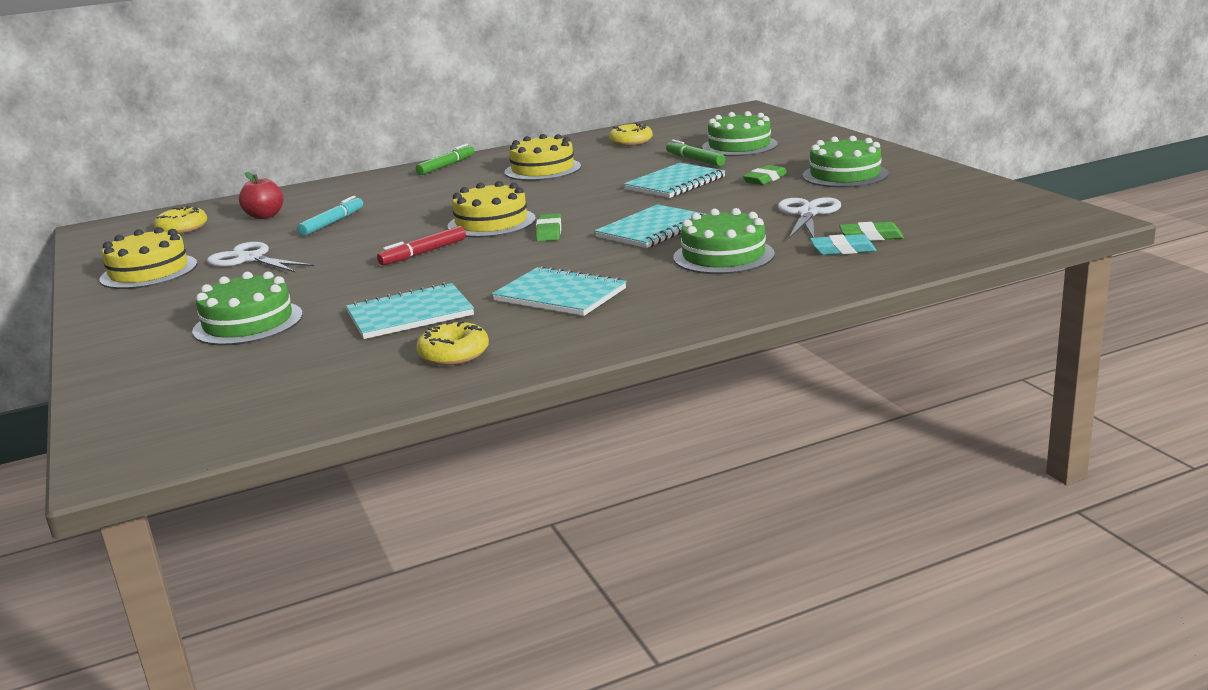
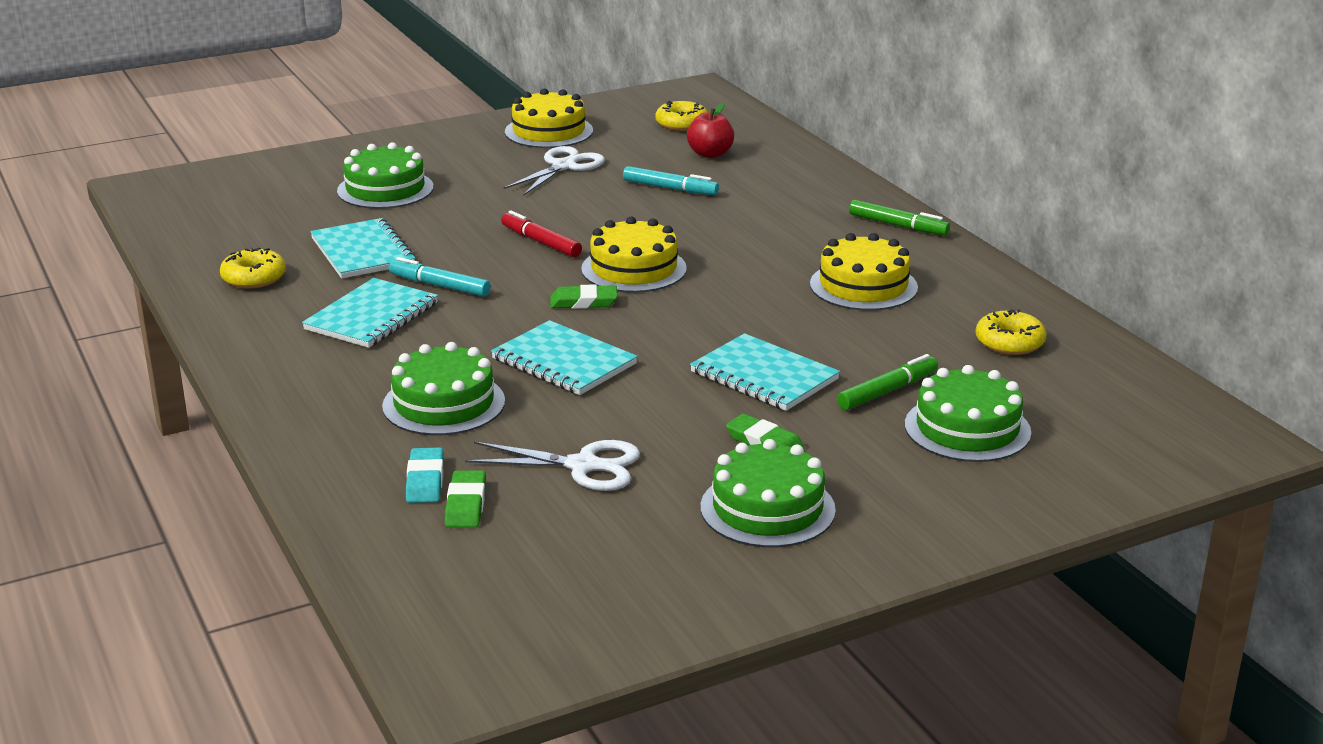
camera: 85 degrees right, 5 degrees up
none -> turquoise marker [389,257,491,297]

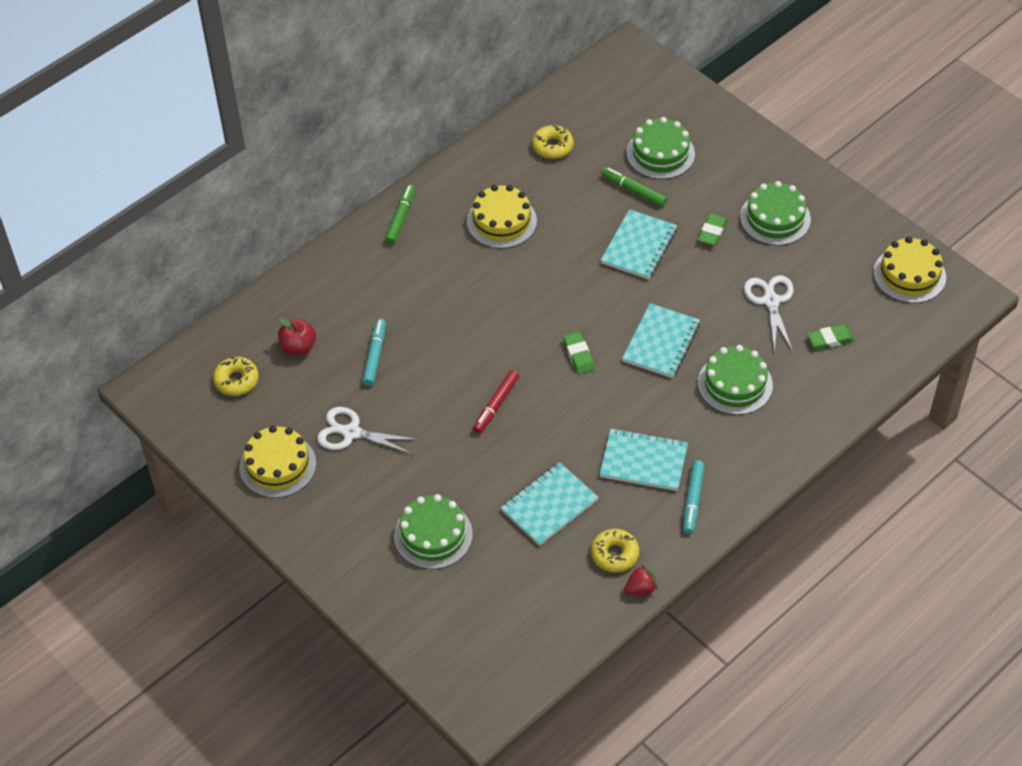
camera: 105 degrees left, 25 degrees up
turquoise marker [389,257,491,297] -> turquoise marker moved to [683,461,704,534]
turquoise eraser [406,447,444,503] -> none
yellow cake [581,216,687,293] -> yellow cake moved to [874,237,946,303]
none -> red strawberry [624,565,658,595]

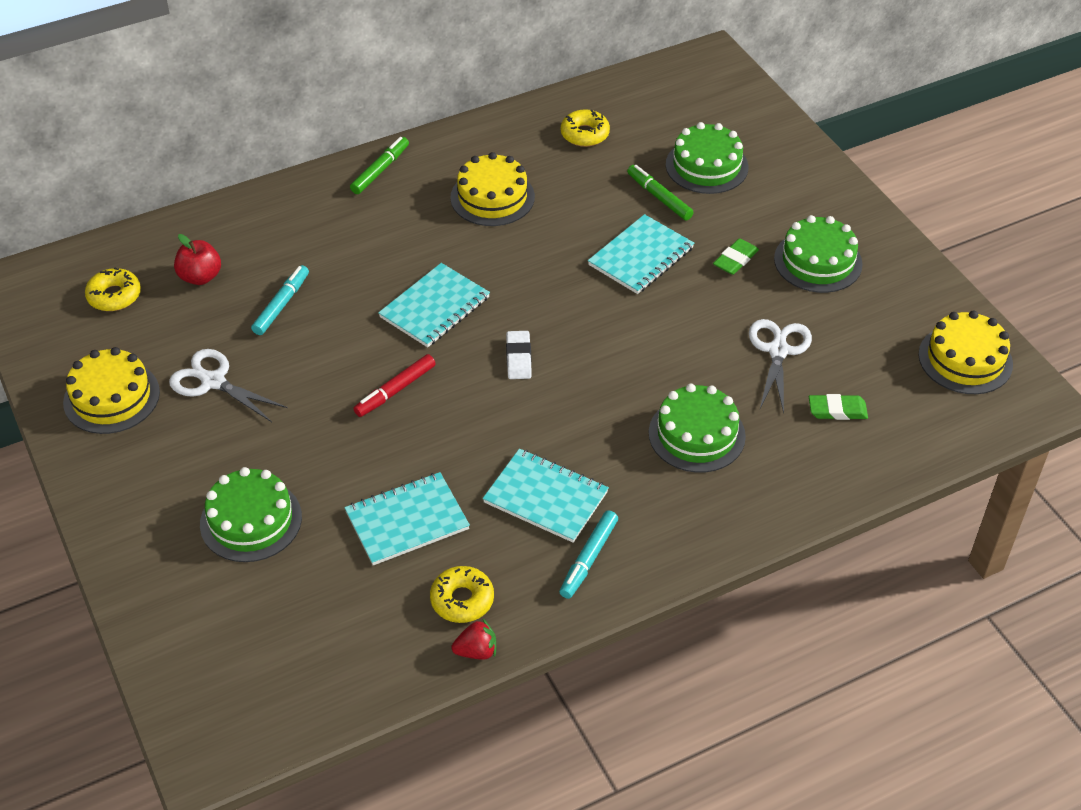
camera: 15 degrees right, 5 degrees down
green eraser [563,332,595,374] -> white eraser [506,331,532,379]
turquoise notebook [622,303,700,378] -> turquoise notebook moved to [378,263,490,347]

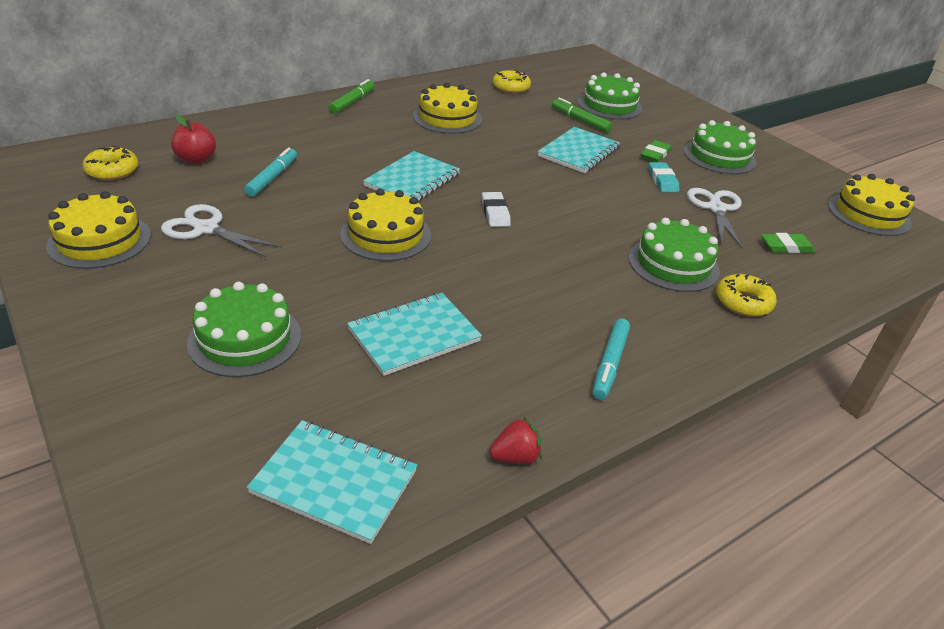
camera: 10 degrees left, 10 degrees down
red marker [353,354,436,417] -> yellow cake [340,189,431,261]
yellow donut [430,566,494,623] -> yellow donut moved to [716,274,777,317]
turquoise notebook [483,448,609,543] -> turquoise notebook moved to [247,420,417,544]
none -> turquoise eraser [649,162,679,192]

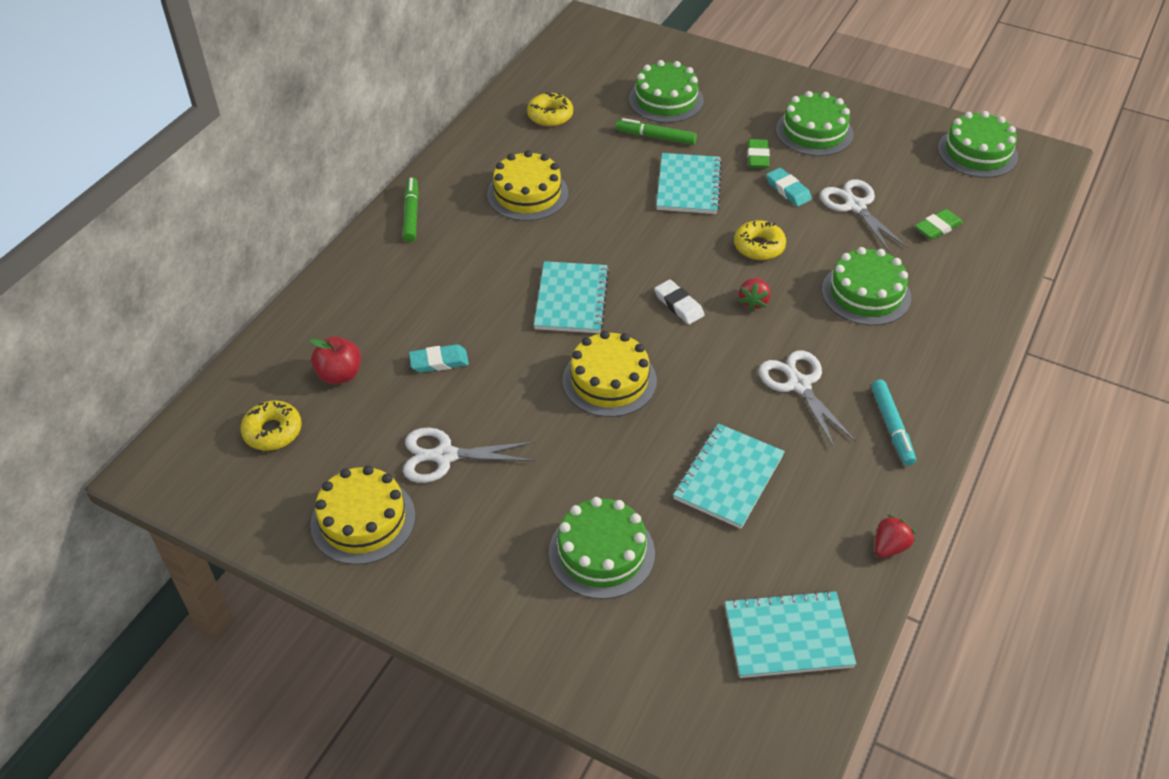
camera: 25 degrees left, 10 degrees up
turquoise marker [244,147,297,197] -> turquoise eraser [409,344,469,373]
yellow donut [716,274,777,317] -> yellow donut moved to [734,220,786,260]
yellow cake [828,174,915,236] -> green cake [938,111,1018,178]
none -> red strawberry [738,278,771,311]
none -> white scissors [759,350,856,448]

